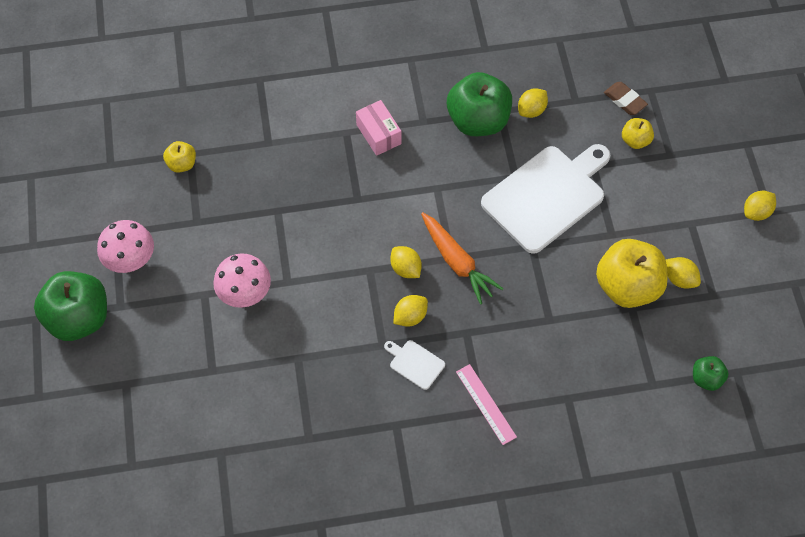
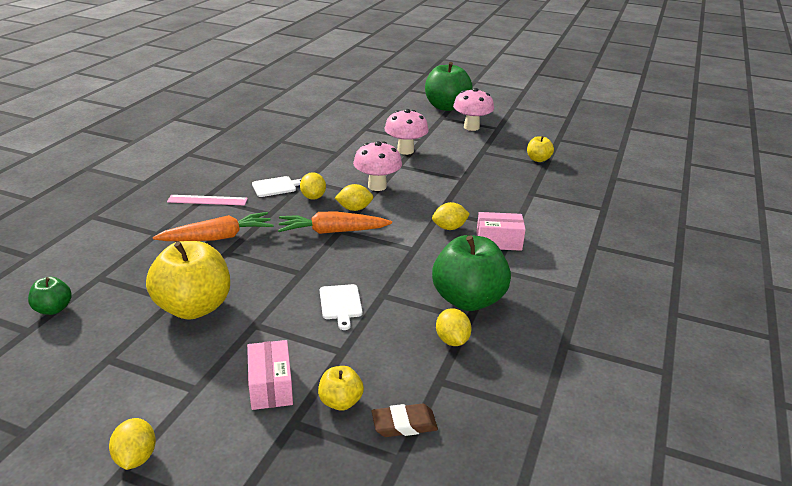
camera: 120 degrees right, 30 degrees down
white cutting board [481,144,610,254] -> white cutting board [320,284,363,330], size x0.42
yellow lemon [666,257,701,289] -> yellow lemon moved to [432,202,470,230]
none -> orange carrot [153,212,274,241]
none -> pink box [247,340,293,410]
none -> pink mushroom [353,141,402,191]

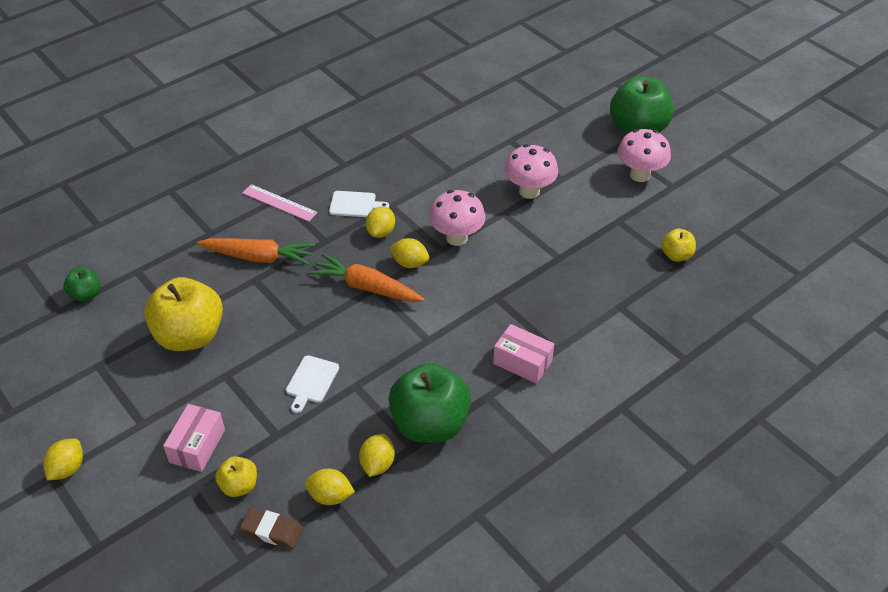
camera: 30 degrees right, 15 degrees up
yellow lemon [432,202,470,230] -> yellow lemon moved to [305,469,355,505]

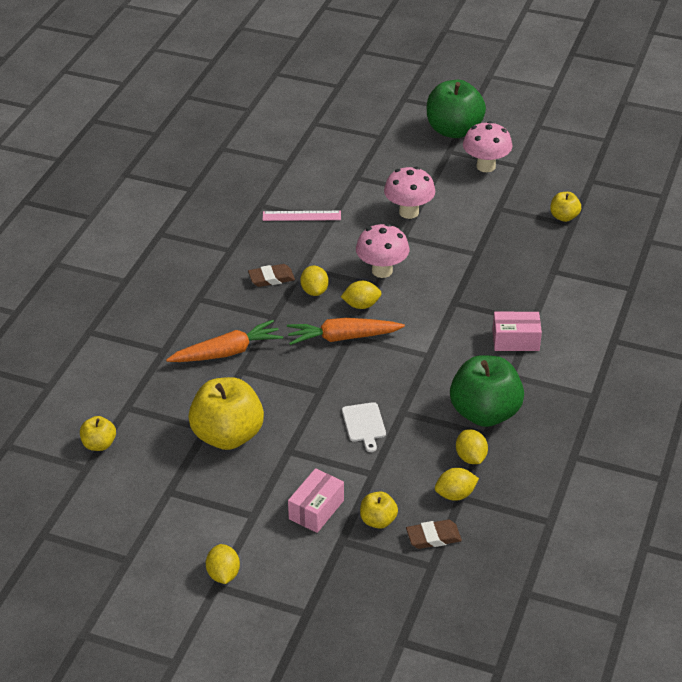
camera: 30 degrees left, 5 degrees down
green apple [63,268,100,302] -> yellow apple [80,416,116,451]
pink box [163,404,225,472] -> pink box turned 45 degrees clockwise [288,468,344,533]
pink ruler [242,184,318,222] -> pink ruler moved to [262,211,341,221]
white cutting board [329,191,389,217] -> brown eraser [248,264,295,287]

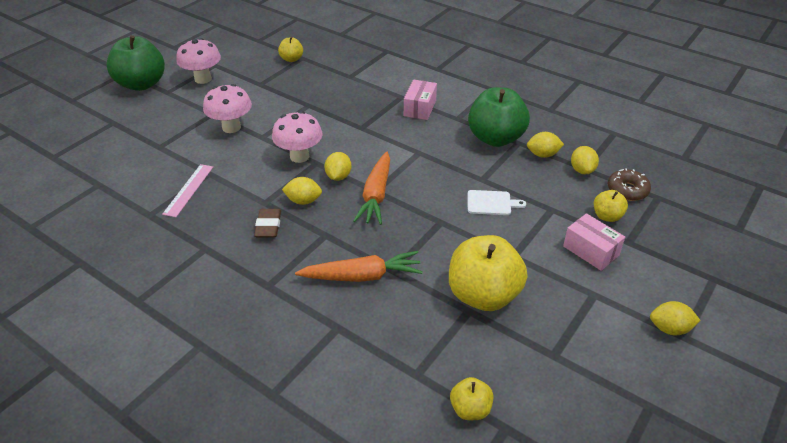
camera: 75 degrees left, 0 degrees up
orange carrot [166,320,283,362] -> orange carrot turned 90 degrees clockwise [295,251,423,282]
brown eraser [406,520,462,549] -> brown donut [608,168,651,201]

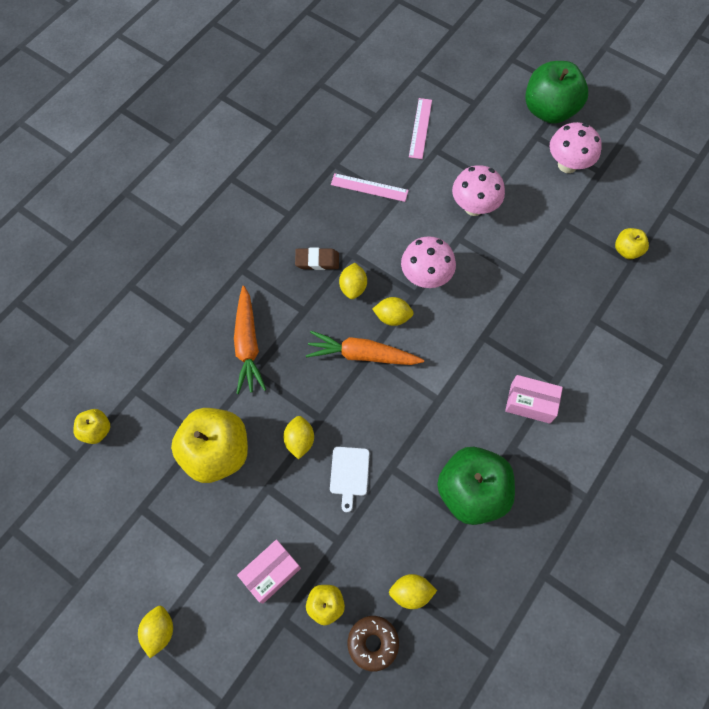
camera: 90 degrees right, 25 degrees up
yellow lemon [527,132,564,158] -> yellow lemon moved to [283,416,314,459]
none -> pink ruler [409,98,432,159]

